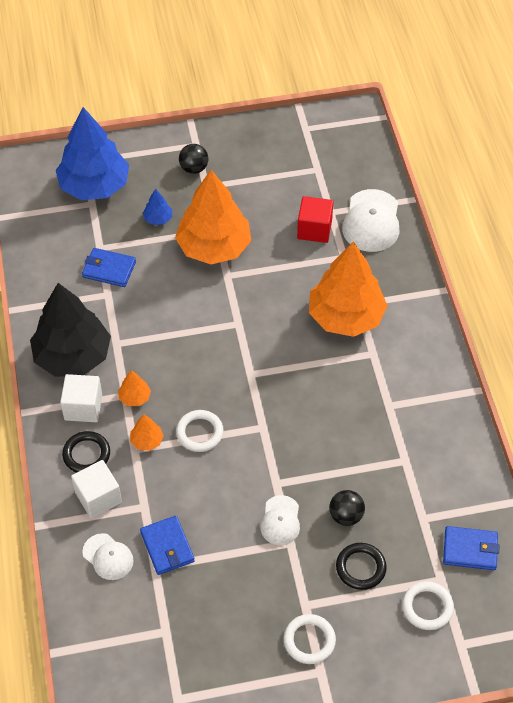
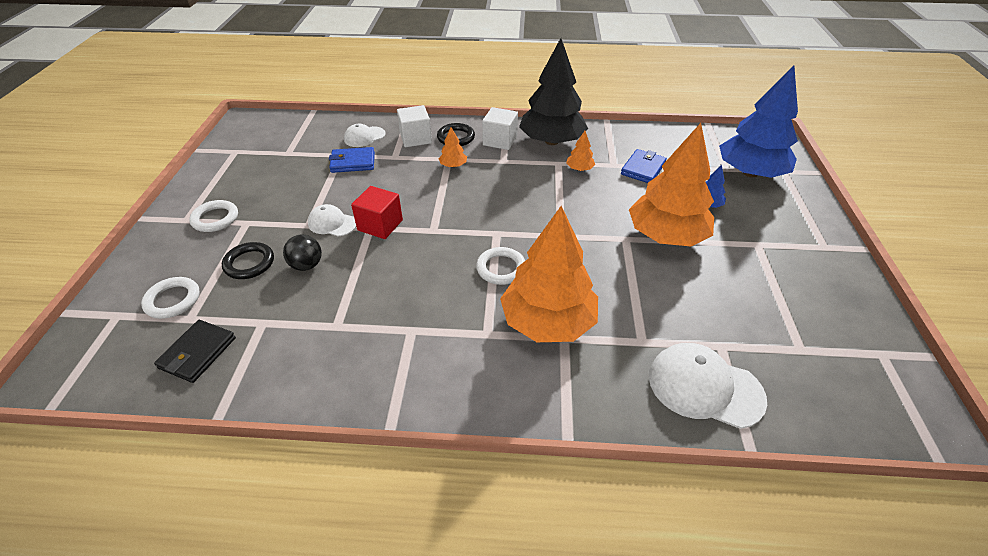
camera: 105 degrees right, 10 degrees down
orange tree [118,370,151,406] -> orange tree moved to [566,131,595,171]
white ring [176,410,224,452] -> white ring moved to [476,247,525,285]
black ball [179,144,208,174] -> none
red cube [297,196,333,243] -> red cube moved to [351,186,403,239]
blue wallet [443,526,499,570] -> black wallet [154,320,236,383]

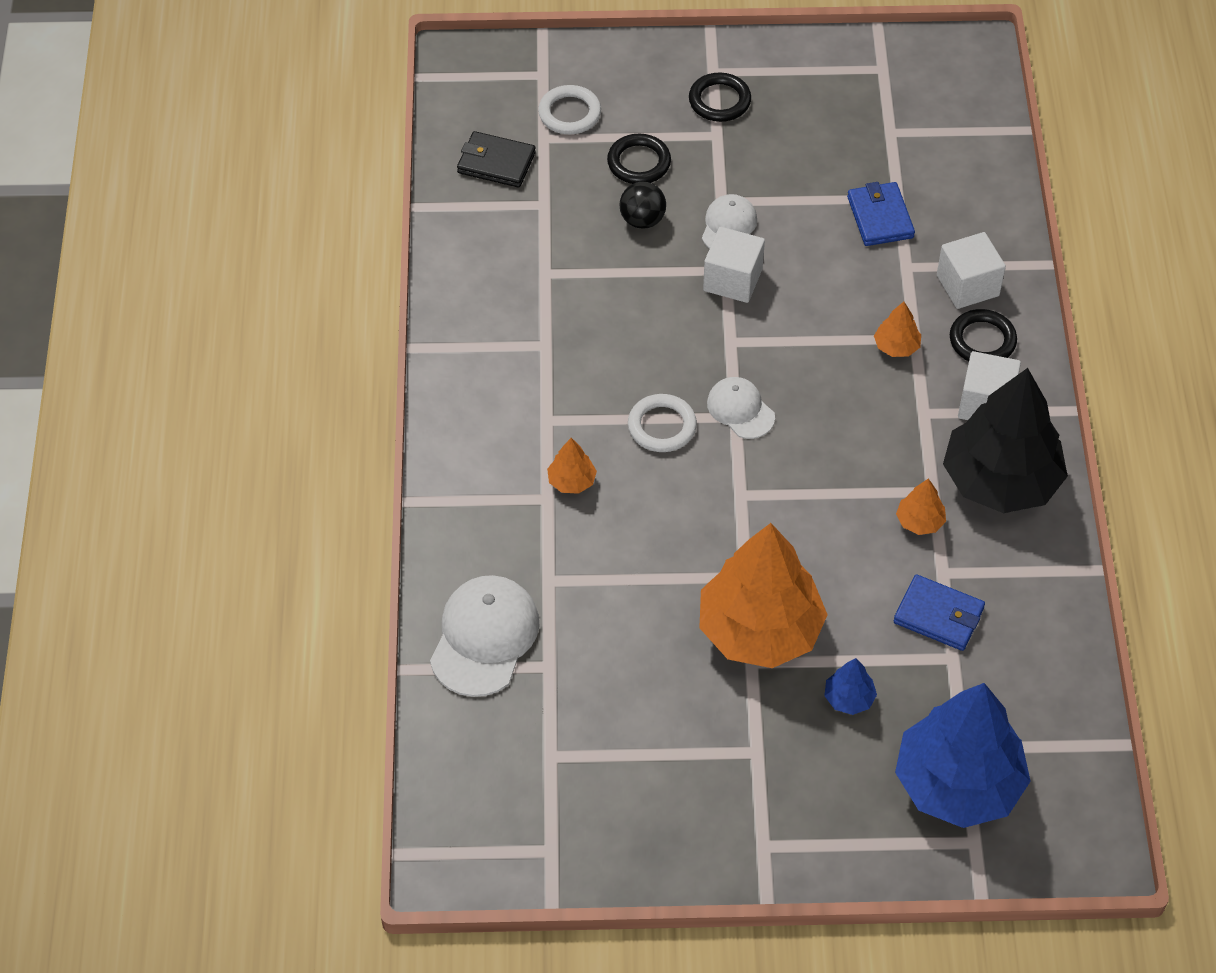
camera: 85 degrees right, 10 degrees up
white ring [189,200,238,232] -> black ring [689,73,751,122]
white cap [344,124,386,147] -> white cap moved to [707,377,775,439]
red cube [351,186,403,239] -> white cube [703,227,765,303]
orange tree [500,206,598,342] -> orange tree [547,438,597,494], size x0.40

